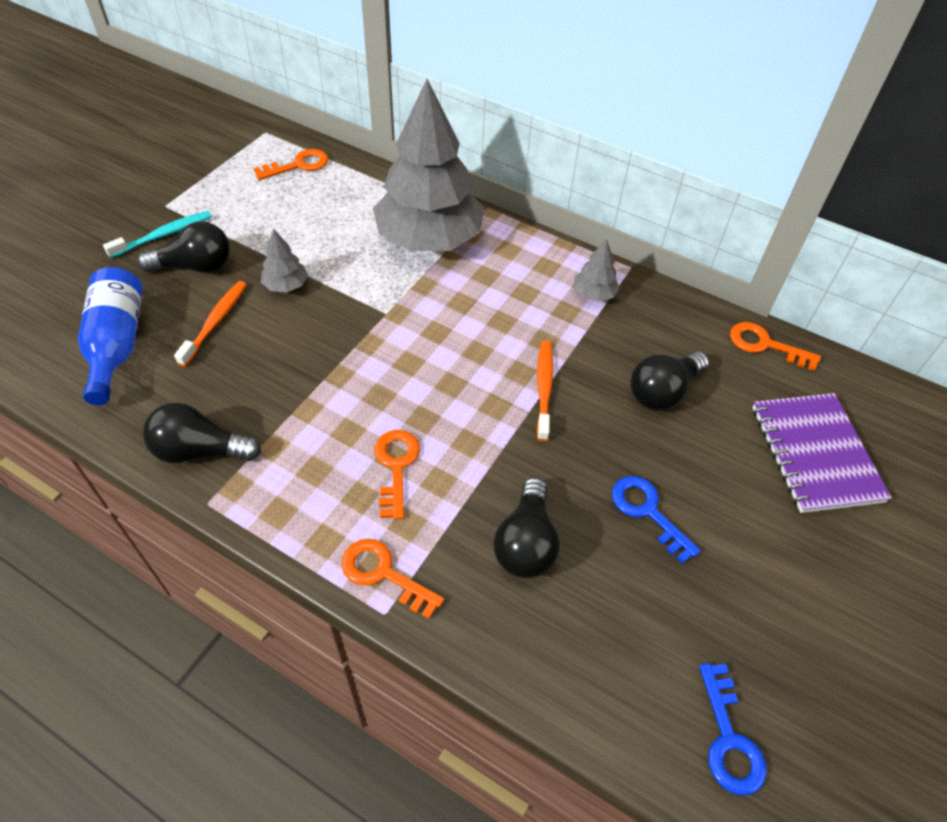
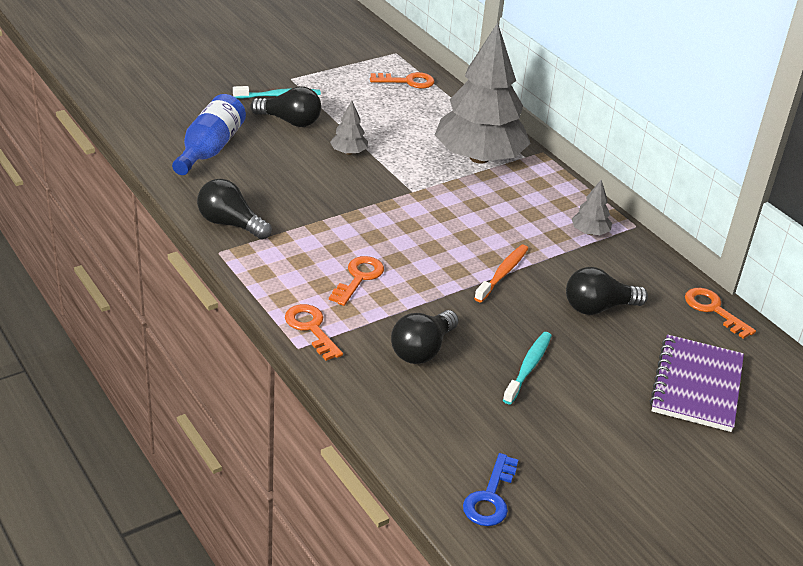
camera: 25 degrees right, 15 degrees down
orange toothbrush [174,281,247,367] -> none
blue key [612,476,701,564] -> turquoise toothbrush [503,332,552,404]

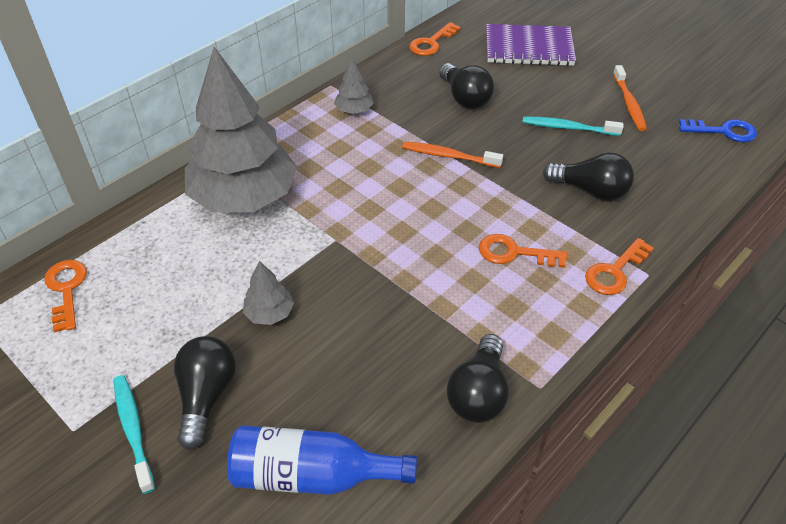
camera: 100 degrees left, 10 degrees up
none -> orange toothbrush [613,65,647,131]

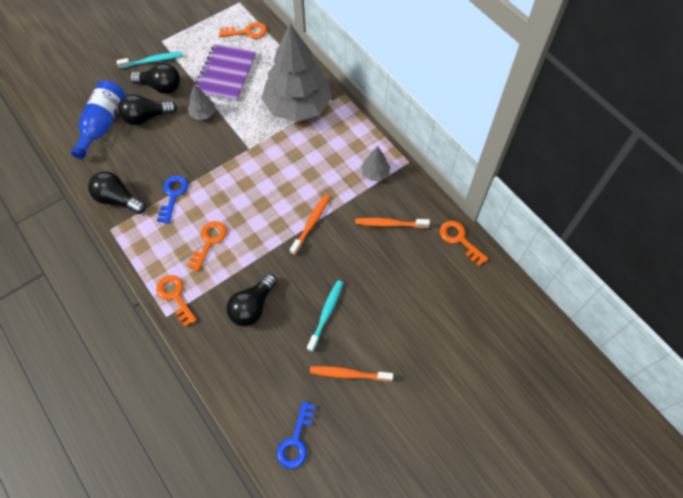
camera: 100 degrees right, 15 degrees up
black light bulb [439,63,494,109] -> black light bulb moved to [118,94,177,125]
purple notebook [486,24,576,66] -> purple notebook moved to [196,44,256,102]
none -> blue key [157,176,188,224]
none -> orange toothbrush [355,218,430,228]

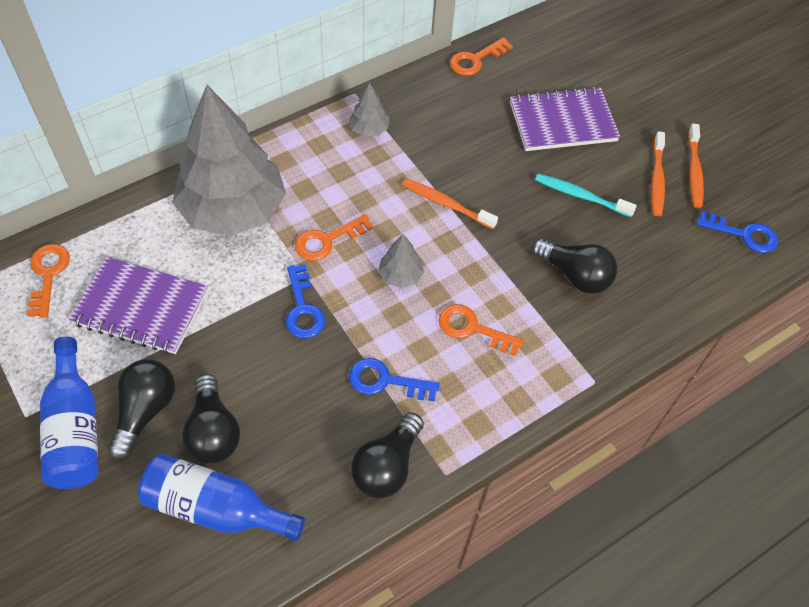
camera: 90 degrees left, 5 degrees down
turquoise toothbrush [117,52,183,69] -> blue bottle [40,336,99,489]
orange key [156,275,197,327] -> orange key moved to [295,214,373,261]
grey tree [188,85,215,120] -> grey tree moved to [378,234,424,288]
orange toothbrush [355,218,430,228] -> orange toothbrush moved to [688,124,704,208]
none -> blue key [286,264,325,338]
none -> purple notebook [510,87,620,151]

